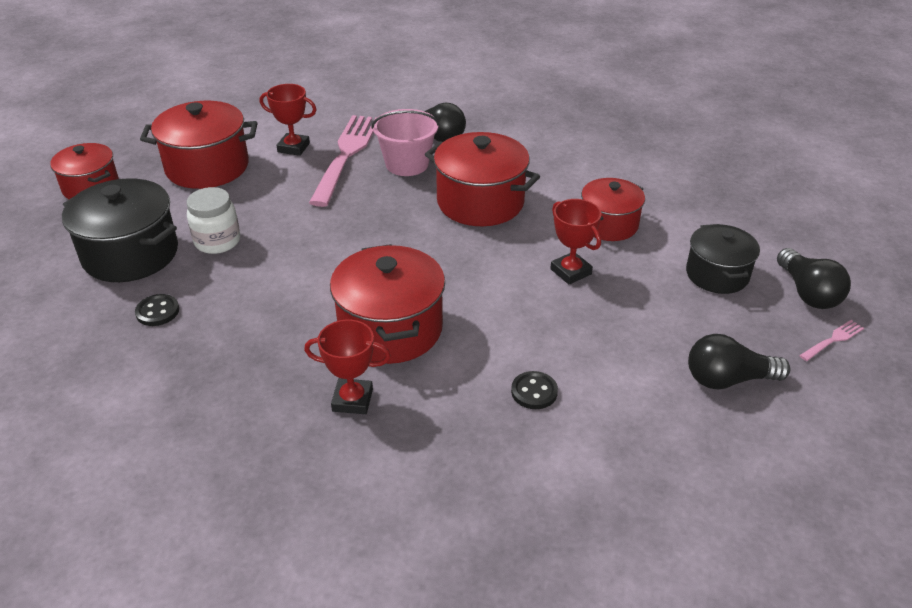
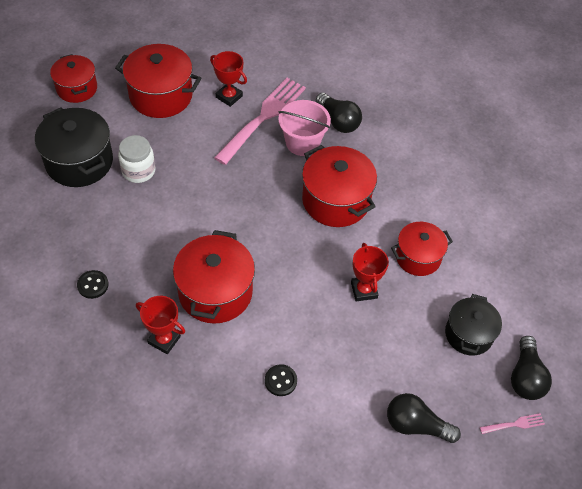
camera: 20 degrees right, 15 degrees up
black button [135,294,179,326] -> black button moved to [77,270,109,299]

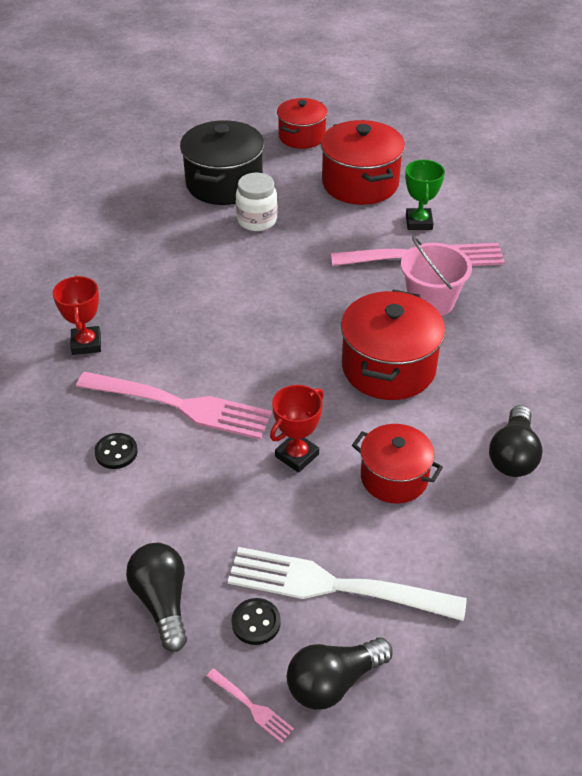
camera: 55 degrees right, 10 degrees down
black button [77,270,109,299] -> black button moved to [231,598,281,645]
red pot [173,230,255,324] -> none
red trophy [210,51,247,107] -> green trophy [405,160,445,230]
black light bulb [316,92,362,133] -> black light bulb moved to [489,405,543,477]
black pot [445,294,502,356] -> white fork [228,547,467,621]
none -> pink fork [76,372,272,440]

